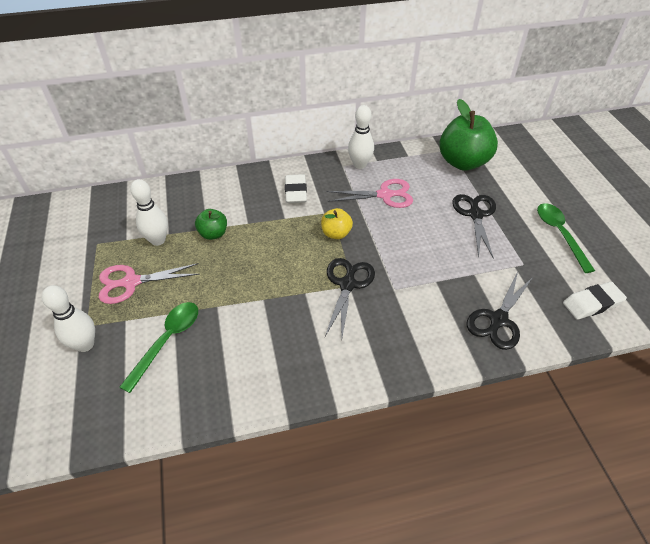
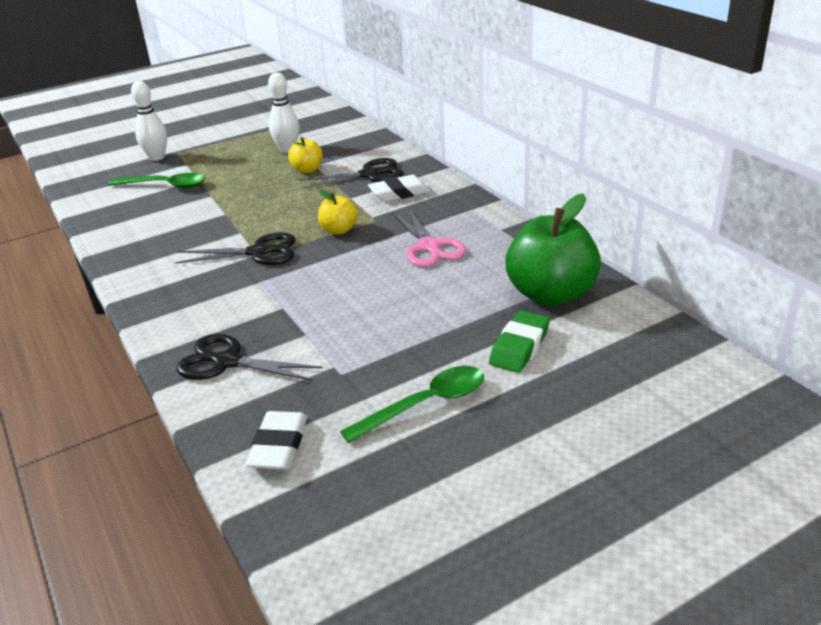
camera: 75 degrees right, 15 degrees down
pink scissors [99,263,200,304] -> none
green apple [195,209,227,240] -> yellow apple [288,137,323,173]
white bowling pin [348,105,374,169] -> none
black scissors [452,194,496,259] -> black scissors moved to [299,158,403,189]
white eraser [563,282,627,320] -> white eraser turned 45 degrees clockwise [246,411,307,470]
none -> green eraser [489,310,550,373]

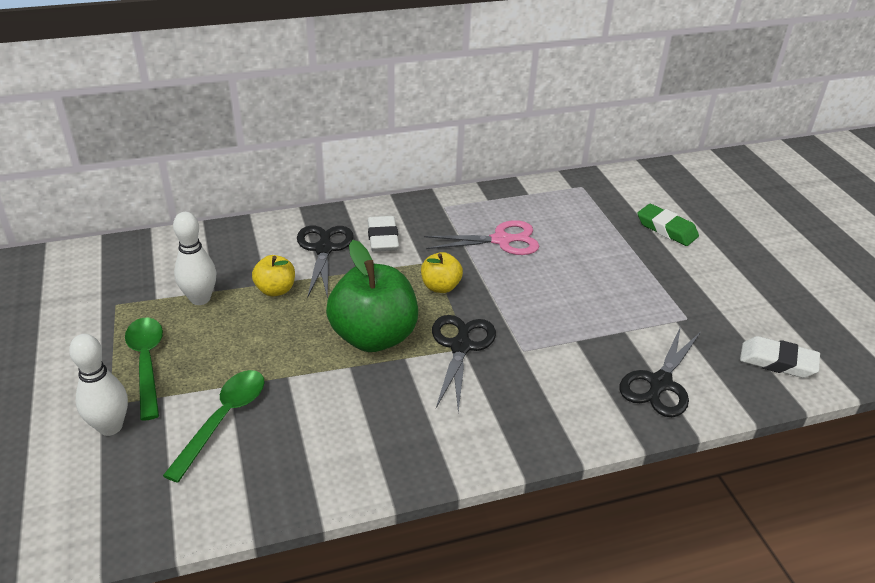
camera: 80 degrees left, 5 degrees up
green spoon [340,366,484,443] -> green spoon moved to [125,318,163,421]
green apple [505,193,601,306] -> green apple moved to [326,240,418,352]

